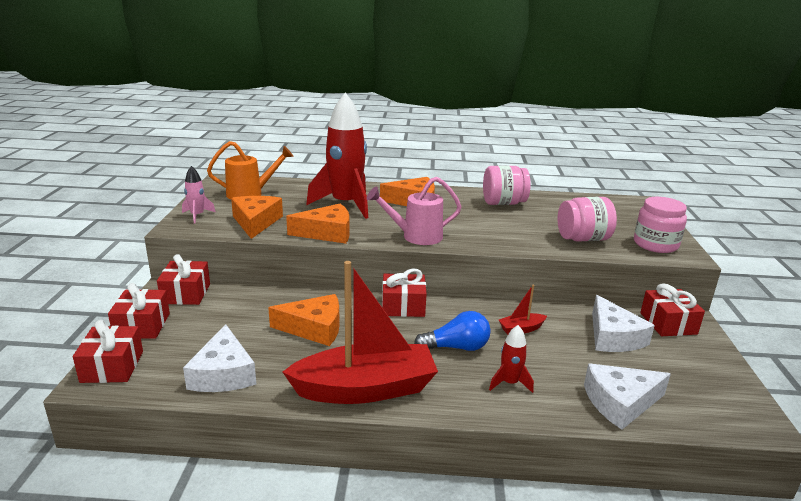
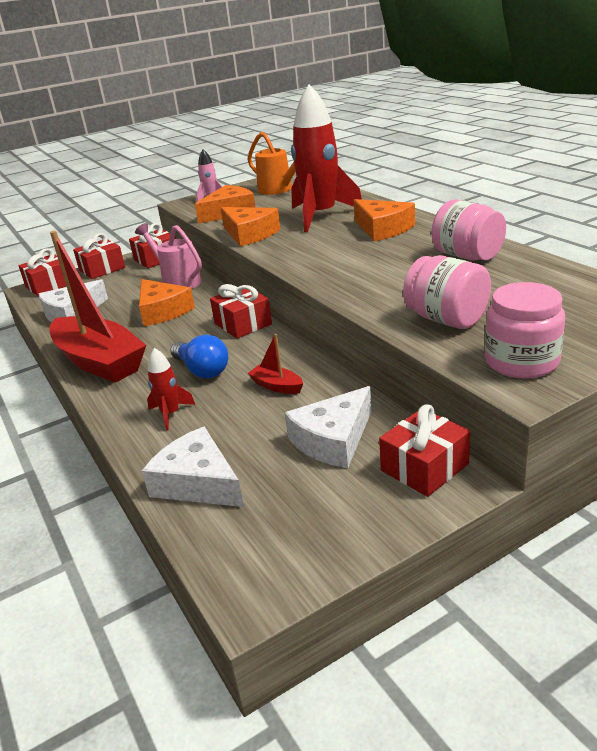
camera: 60 degrees right, 5 degrees up
pink watering can [366,177,462,245] -> pink watering can moved to [135,223,202,289]

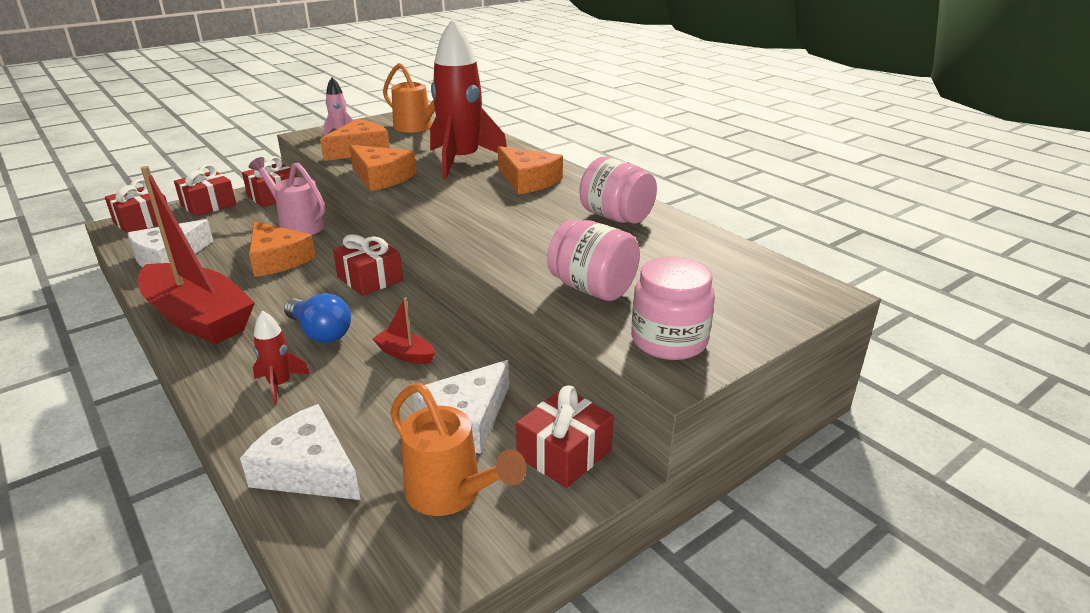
camera: 10 degrees left, 0 degrees up
none -> orange watering can [390,383,527,516]

